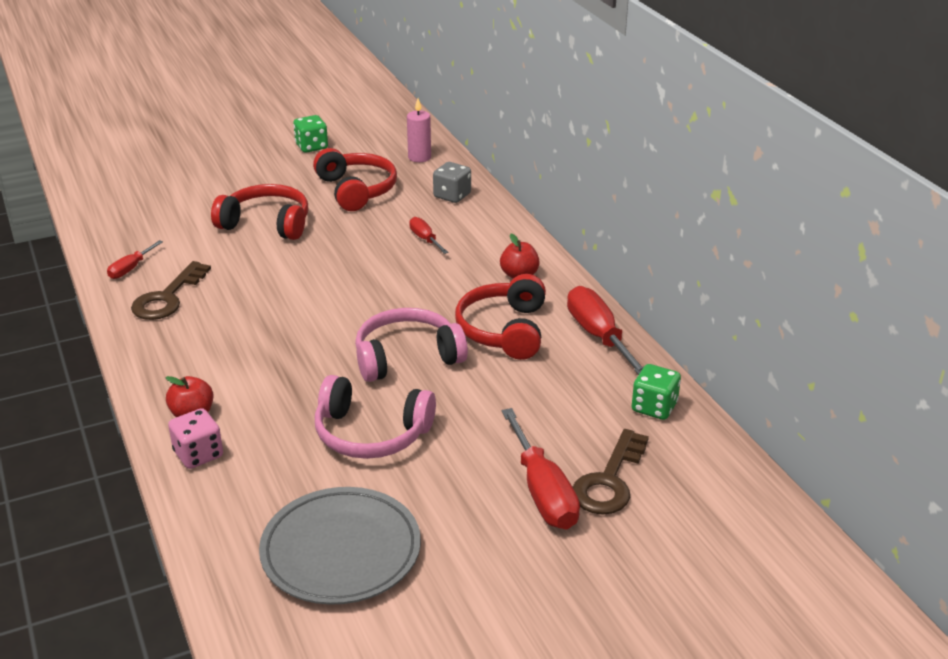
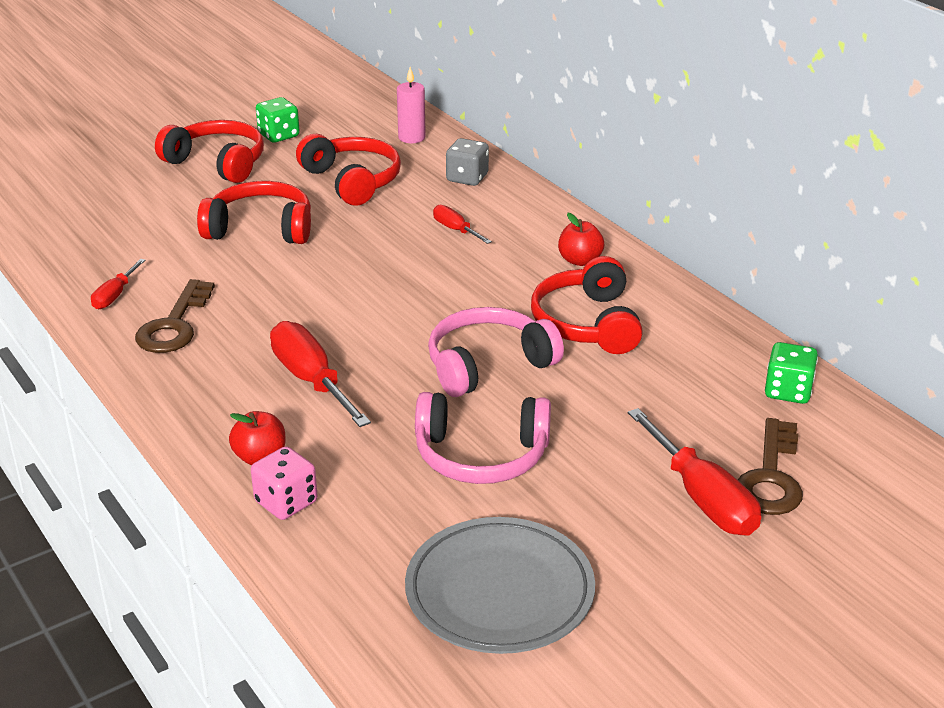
camera: 10 degrees left, 0 degrees up
red screwdriver [567,286,643,375] -> red screwdriver moved to [270,321,371,427]
none -> red headphones [155,120,264,183]

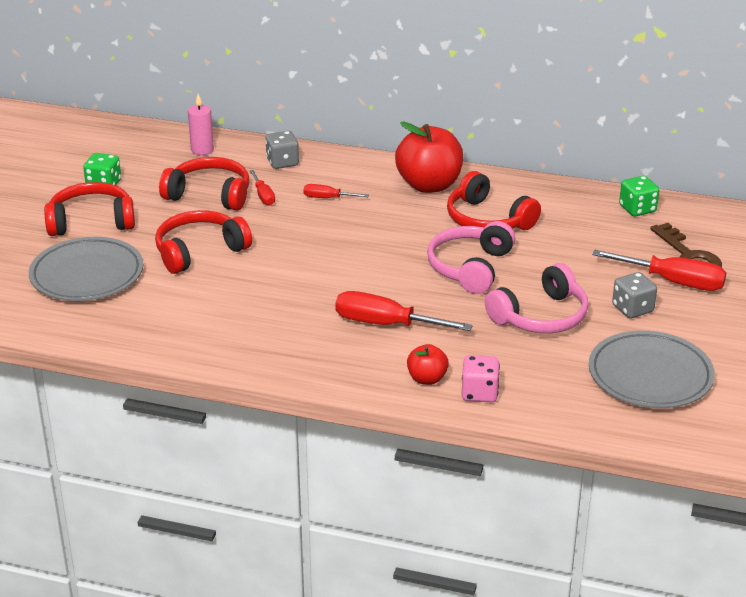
camera: 40 degrees left, 0 degrees up
red screwdriver [91,259,145,309] -> red screwdriver moved to [250,170,275,206]
brown key [135,279,215,353] -> none
red apple [558,213,604,266] -> red apple [395,121,463,193], size x1.98
none -> grey plate [29,237,143,301]
none -> grey dice [612,272,657,318]

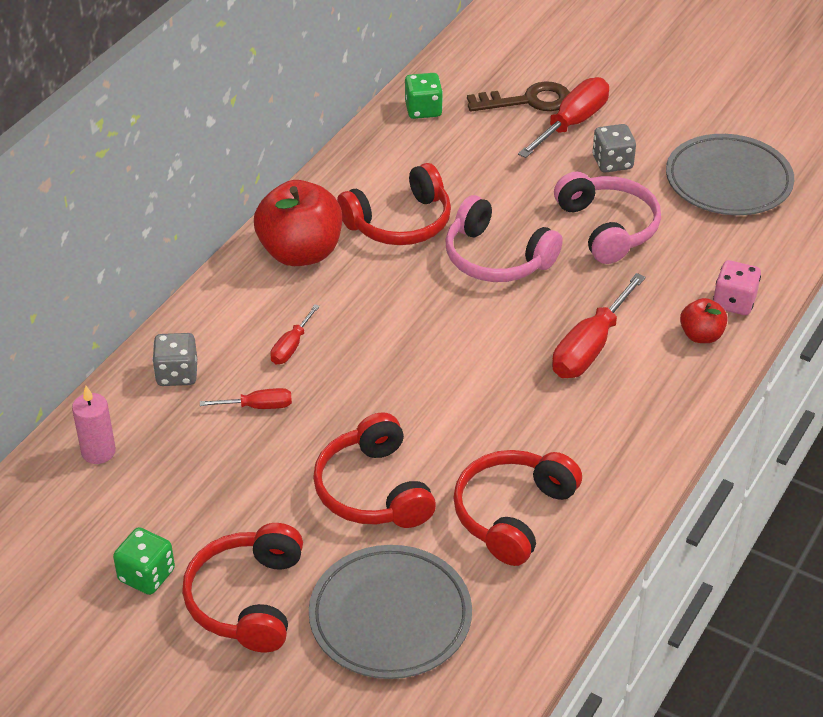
camera: 75 degrees left, 10 degrees up
red headphones [159,157,249,211] -> red headphones moved to [453,450,582,566]

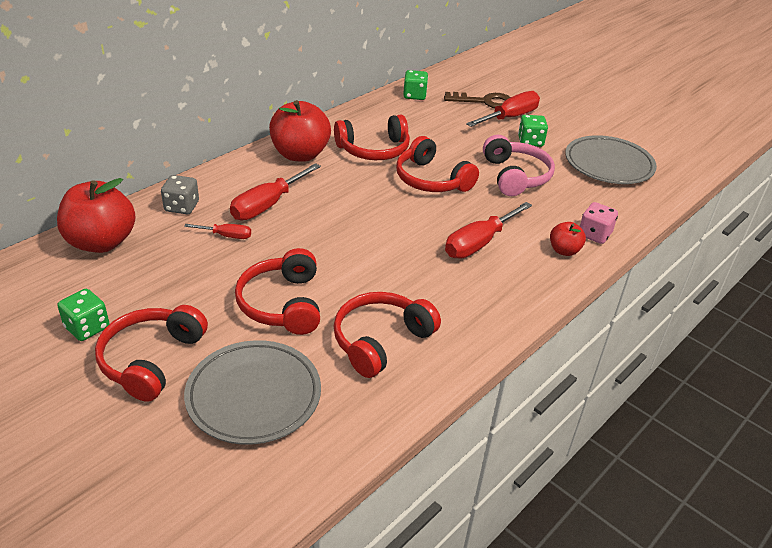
camera: 10 degrees right, 5 degrees down
pink candle [72,386,116,464] -> red apple [57,178,136,253]
red screwdriver [270,304,320,365] -> red screwdriver [230,163,321,220], size x1.87
pink headphones [445,195,563,282] -> red headphones [396,136,479,192]
grey dice [593,124,636,173] -> green dice [518,115,548,147]

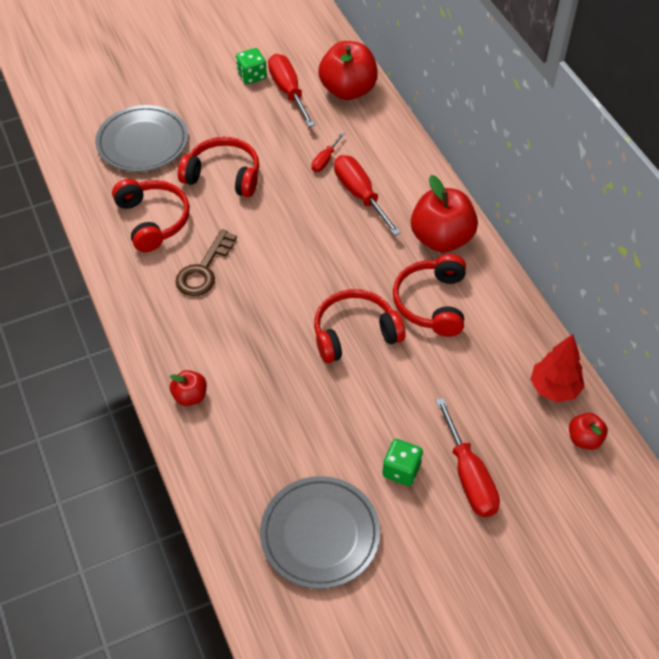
camera: 115 degrees right, 15 degrees up
red headphones [95,305,208,402] -> none
grey dice [161,175,199,214] -> none
green dice [403,70,428,100] -> red tree [530,334,584,402]
brown key [444,92,511,108] -> brown key moved to [176,229,237,296]
red screwdriver [445,202,532,259] -> red screwdriver moved to [268,54,315,127]
pink headphones [483,135,555,196] -> none
pink dice [580,202,618,244] -> none
none -> red apple [569,413,608,450]

